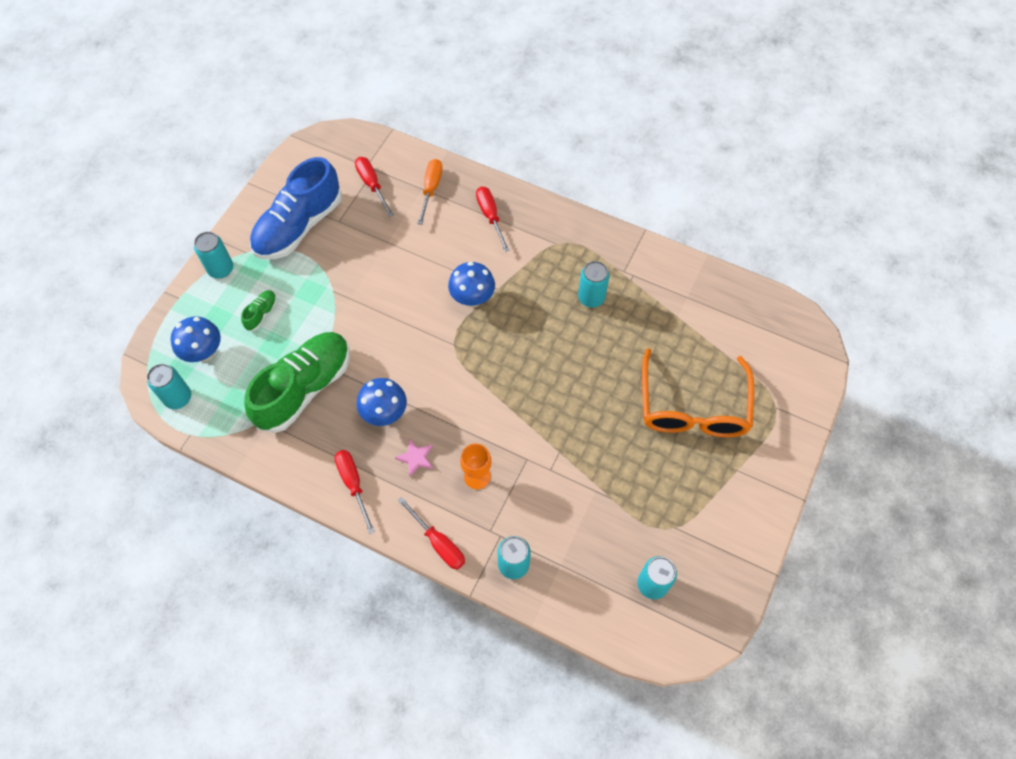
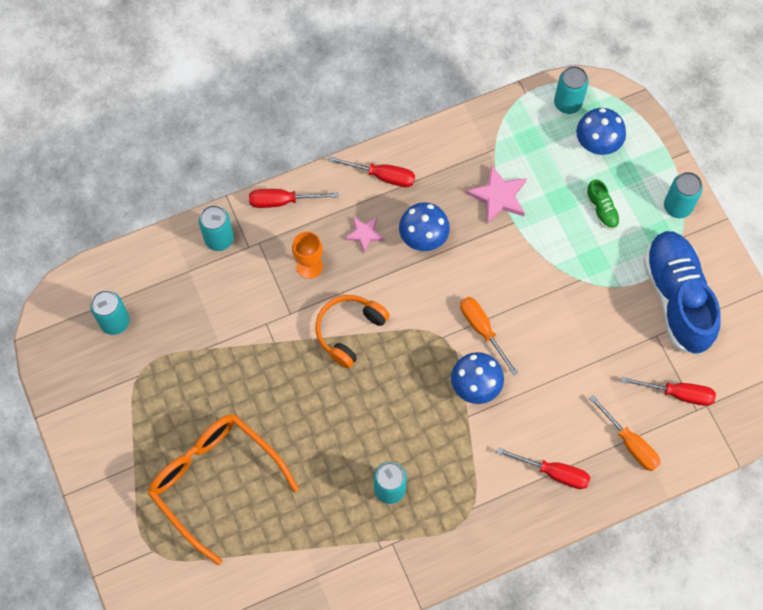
camera: 130 degrees right, 5 degrees up
green shoe [244,332,350,433] -> pink star [466,165,527,224]
none -> orange headphones [315,295,390,369]
none -> orange screwdriver [460,297,518,376]

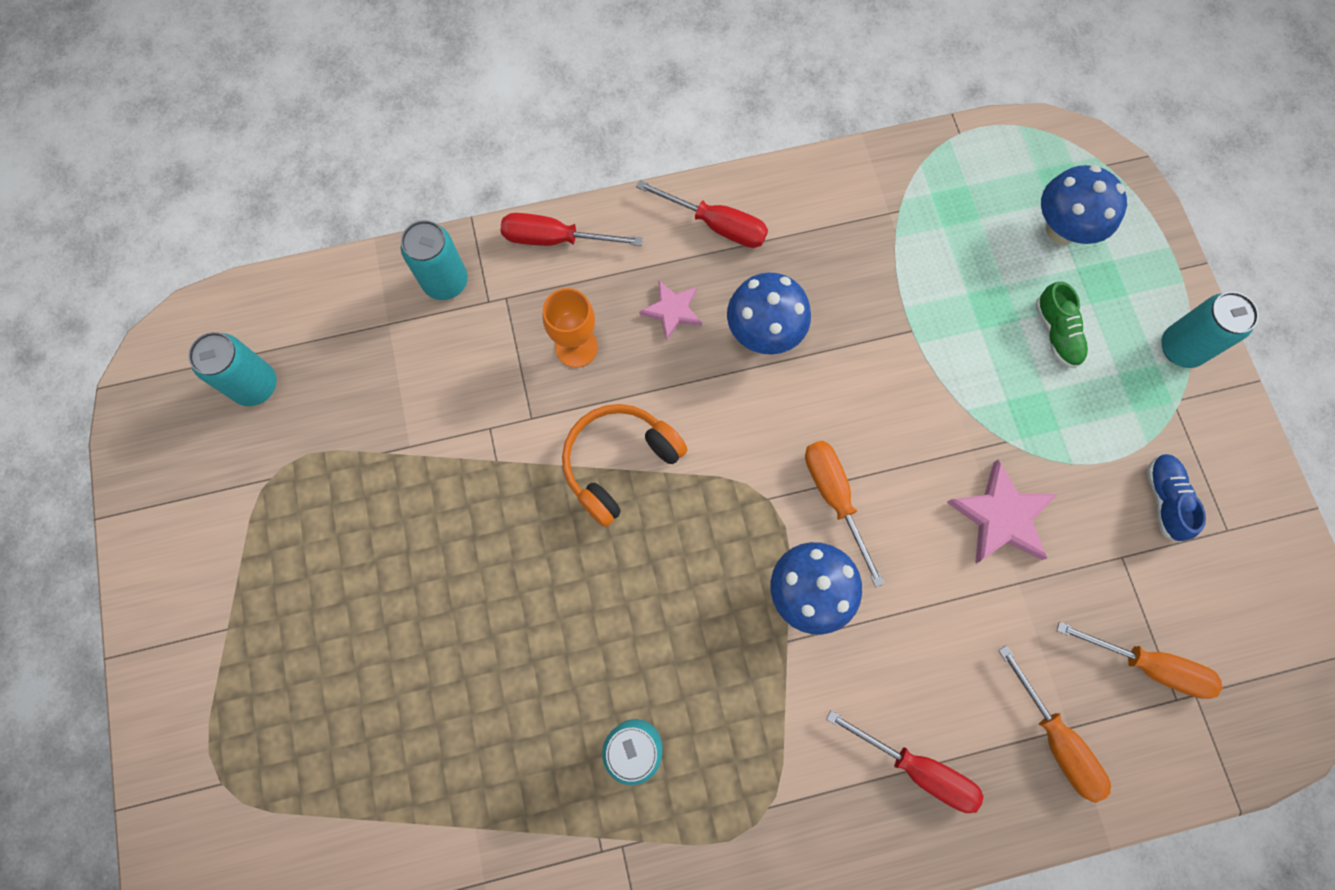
camera: 10 degrees right, 5 degrees up
orange glasses [148,414,299,565] -> none
pink star [466,165,527,224] -> pink star moved to [947,459,1057,564]
turquoise can [554,66,589,114] -> none
red screwdriver [621,377,716,406] -> orange screwdriver [1057,622,1222,699]
blue shoe [643,231,721,356] -> blue shoe [1147,454,1206,542], size x0.40

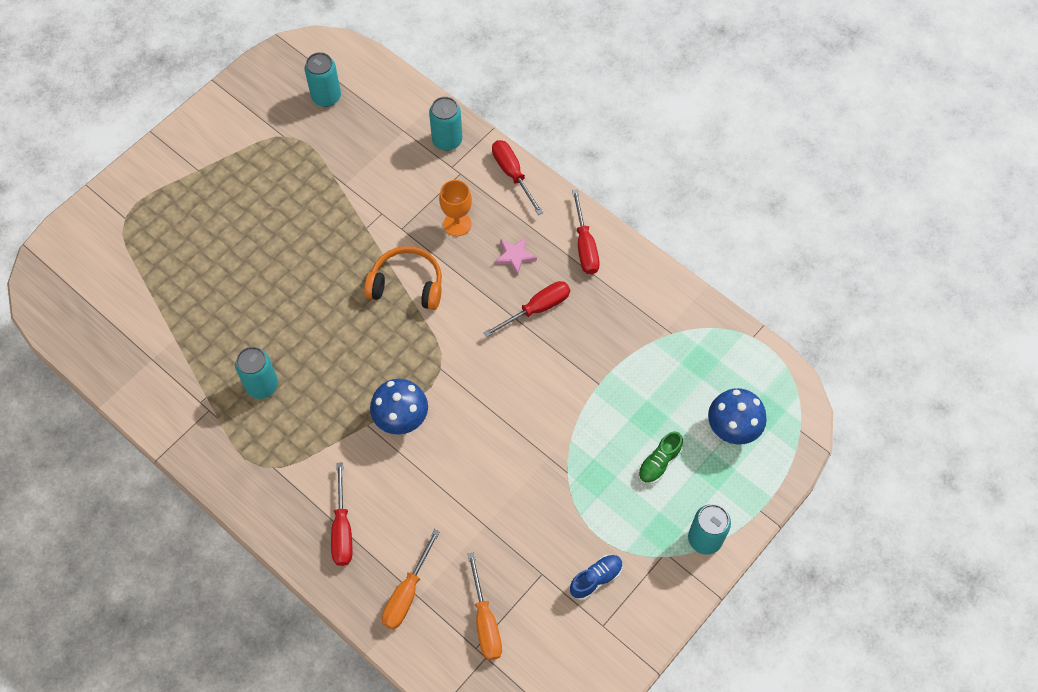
camera: 55 degrees right, 10 degrees down
blue mushroom [727,272,811,355] -> red screwdriver [483,281,570,337]
orange screwdriver [805,441,885,587] -> none
pink star [947,459,1057,564] -> none

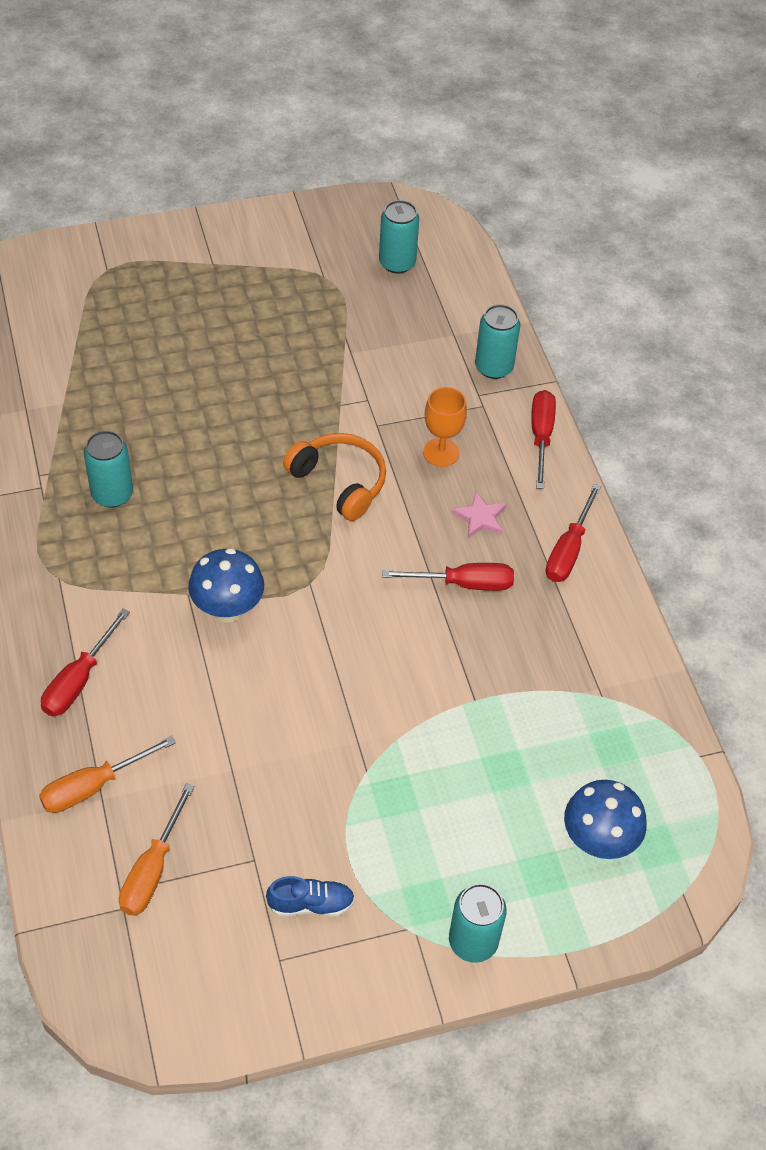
camera: 30 degrees right, 10 degrees down
green shoe [638,431,683,484] -> none

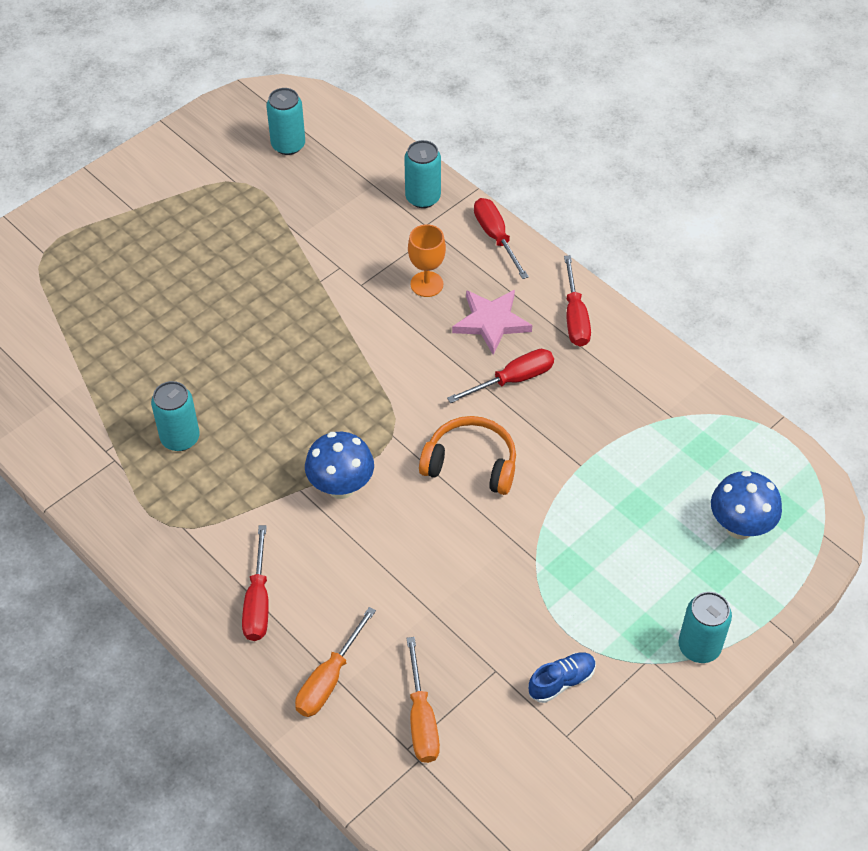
camera: 25 degrees left, 0 degrees up
orange headphones [283,433,386,521] -> orange headphones moved to [419,416,516,495]
pink star [451,491,507,538] -> pink star [452,290,532,355], size x1.58

